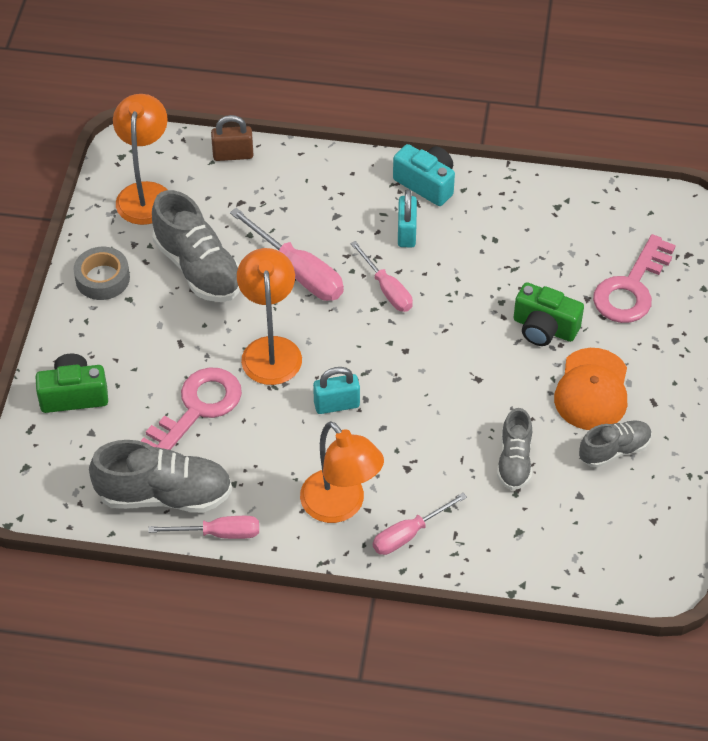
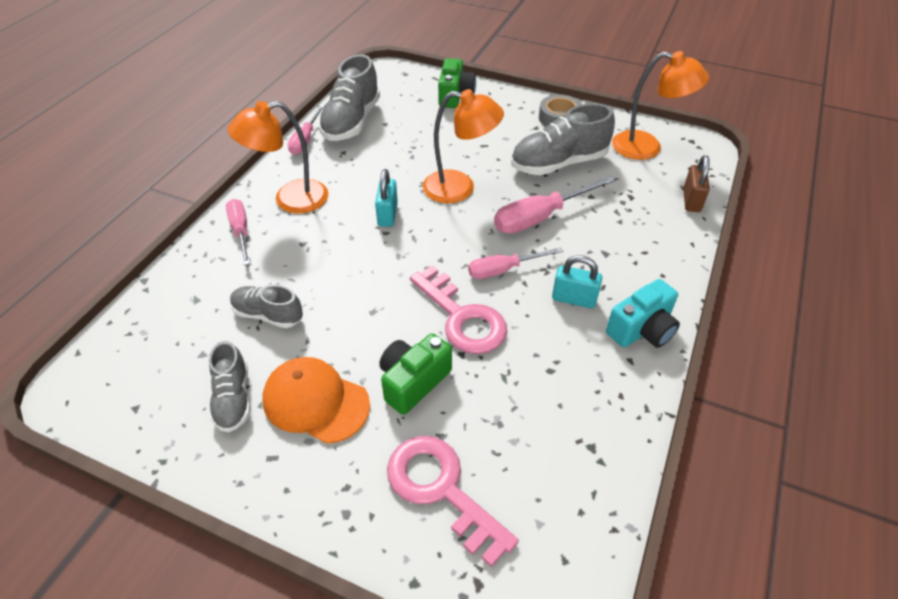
camera: 105 degrees right, 5 degrees down
pink key [141,367,242,450] -> pink key moved to [410,265,507,354]

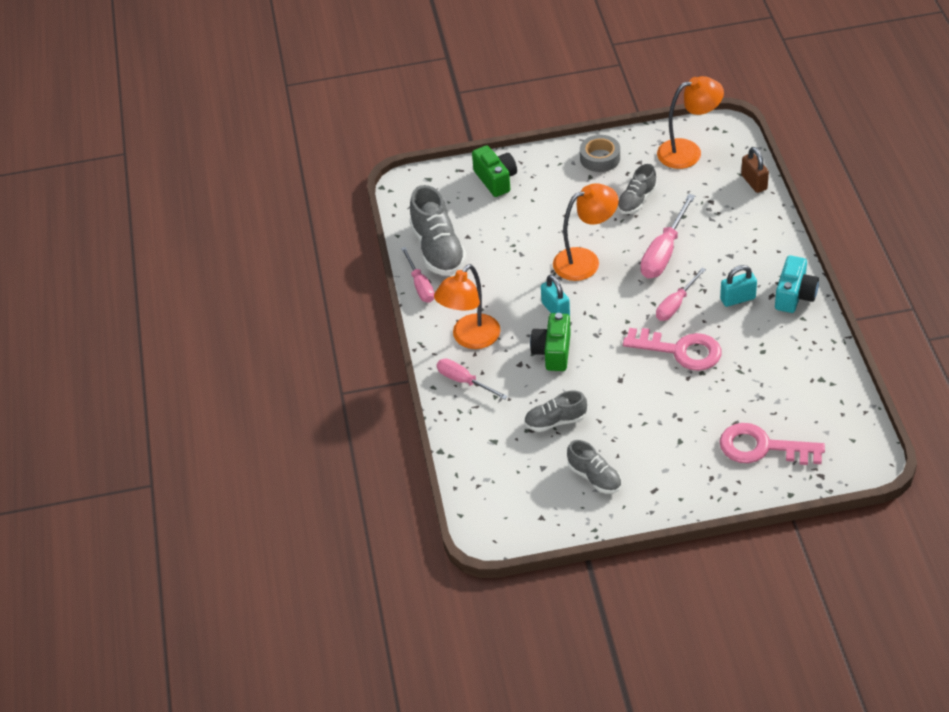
camera: 30 degrees left, 0 degrees up
orange cap [262,357,370,444] -> none
green camera [379,333,452,415] -> green camera moved to [530,313,571,371]
grey shoe [511,103,615,175] -> grey shoe [617,164,657,214], size x0.60

